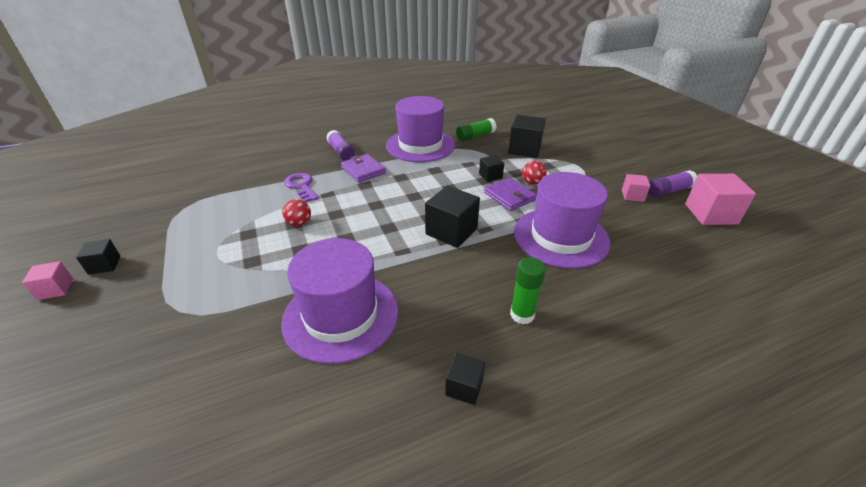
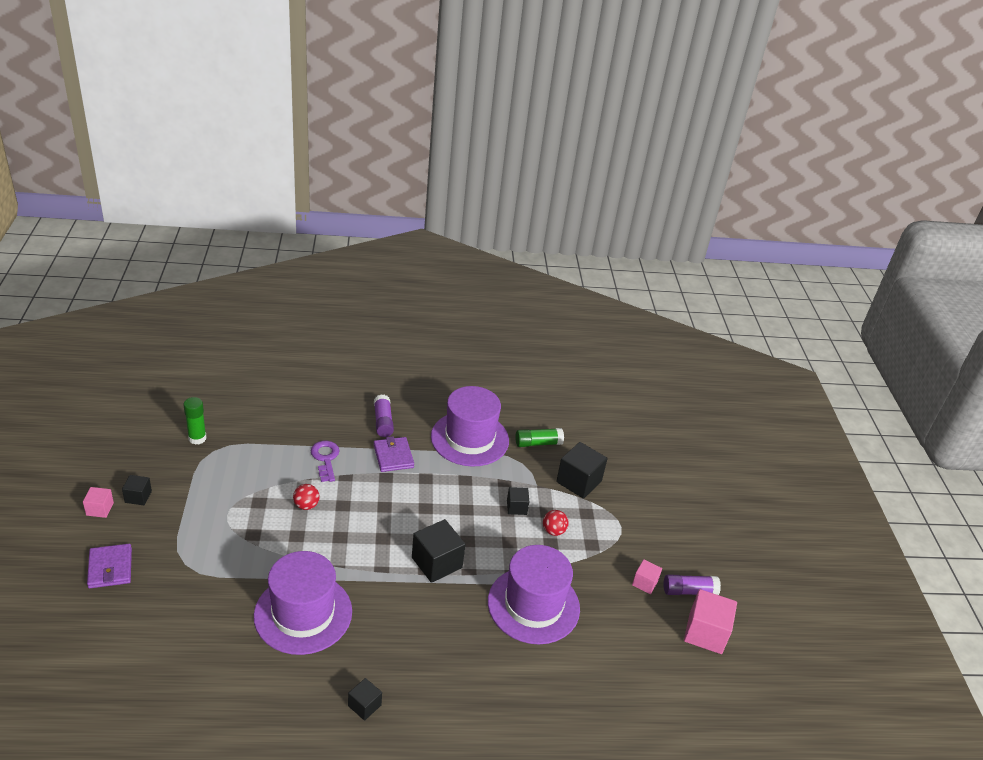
camera: 15 degrees right, 0 degrees up
purple wallet [484,178,537,211] -> purple wallet moved to [87,544,132,588]
green glue stick [510,257,546,324] -> green glue stick moved to [184,397,206,445]

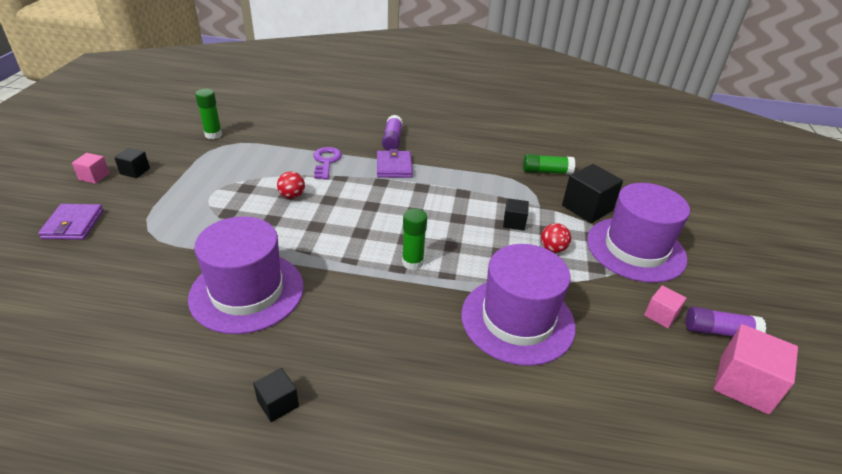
camera: 15 degrees right, 0 degrees up
black cube [412,519,466,583] -> green glue stick [402,208,427,270]
purple hat [431,386,509,467] -> purple hat moved to [587,183,690,283]

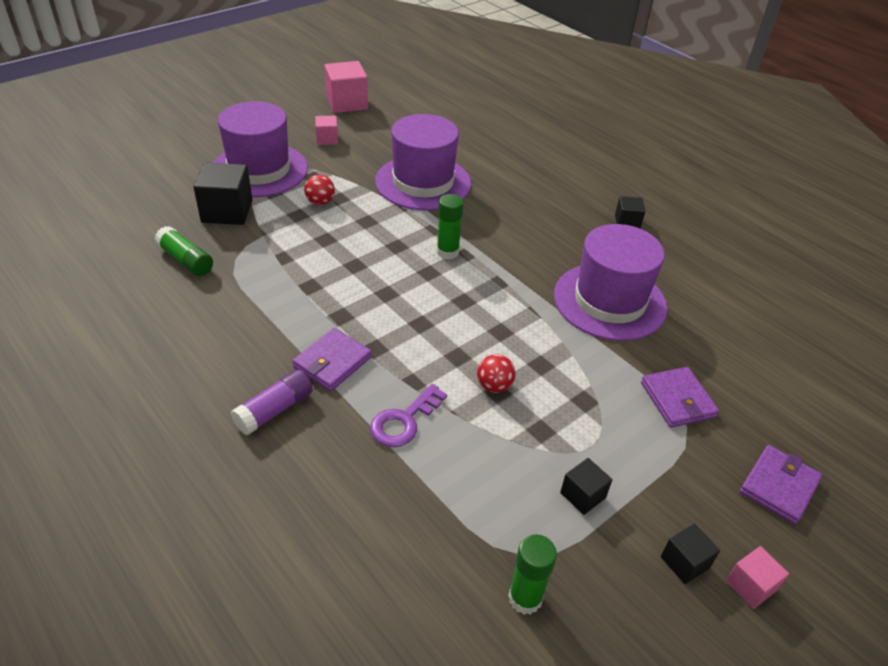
camera: 140 degrees left, 5 degrees up
black cube [503,198,529,231] -> black cube moved to [560,458,612,515]
purple glue stick [686,307,766,337] -> none
none -> purple wallet [641,367,719,428]

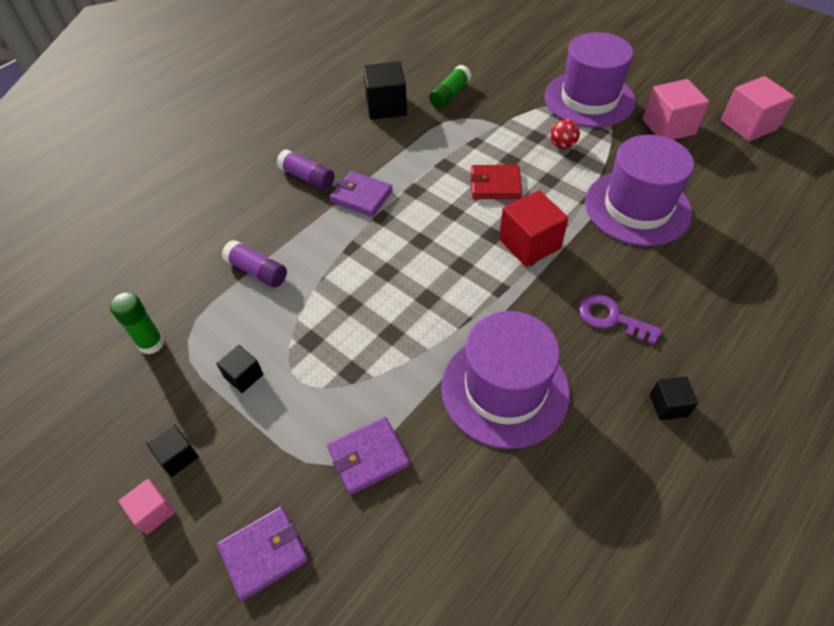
camera: 85 degrees right, 10 degrees up
black cube [193,162,252,225] -> black cube moved to [363,61,407,120]
pink cube [315,116,338,145] -> pink cube [643,79,709,140], size x1.81
purple key [370,384,447,447] -> purple key moved to [579,294,662,345]
green glue stick [437,194,464,259] -> red cube [499,190,569,267]
red ball [477,354,516,393] -> none
purple wallet [740,445,823,525] -> purple wallet turned 60 degrees counterclockwise [217,506,309,601]
none -> purple glue stick [222,240,287,288]
none -> red wallet [470,165,522,199]

